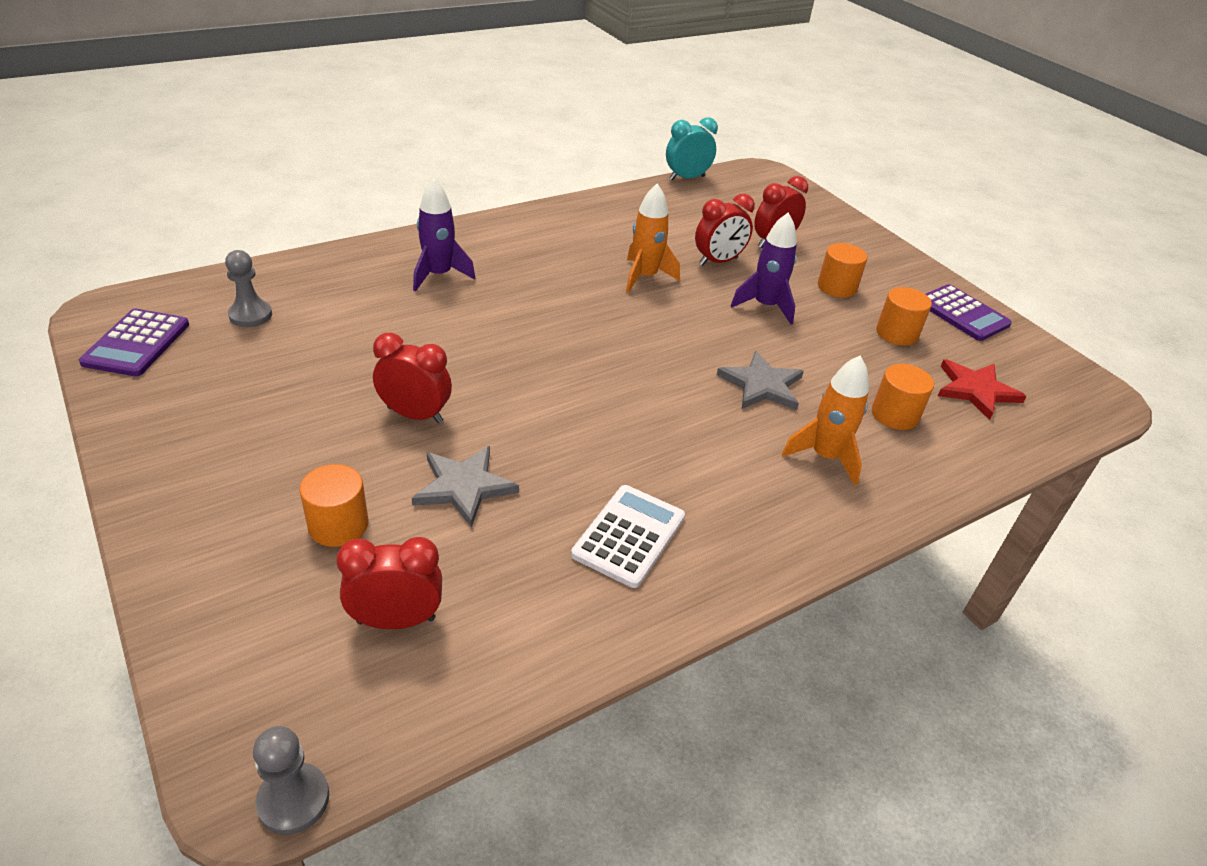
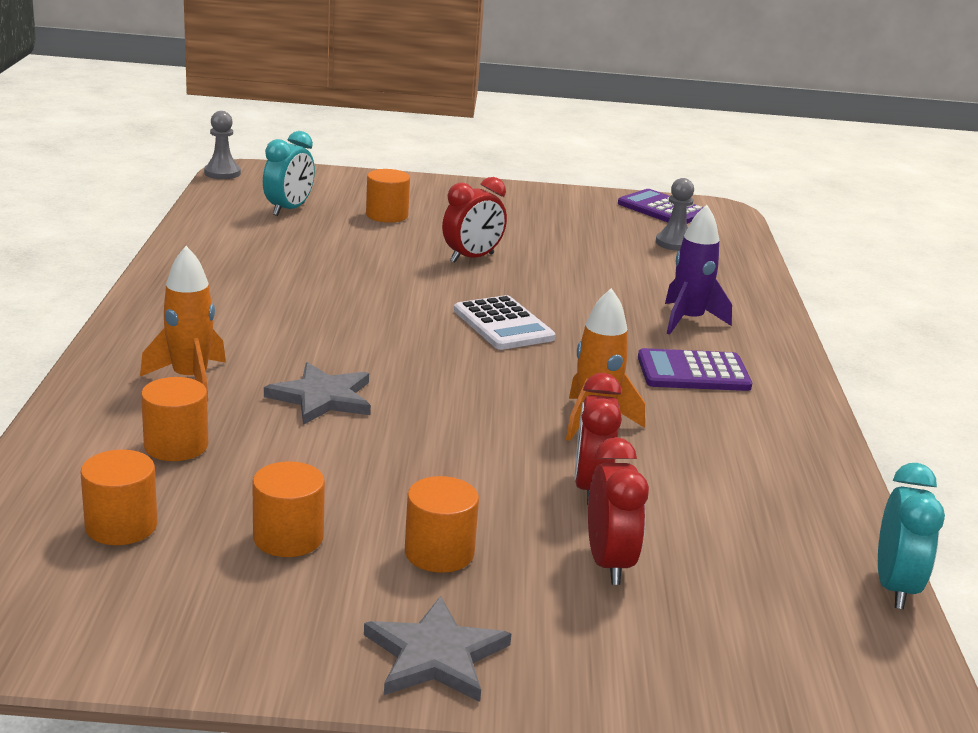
camera: 125 degrees right, 15 degrees down
red clock [336,537,442,629] -> turquoise clock [263,131,315,216]
grey star [412,446,519,528] -> grey star moved to [364,596,511,702]
white calculator [571,485,685,588] -> white calculator moved to [454,295,555,350]
purple rocket [731,213,797,324] -> none
purple calculator [926,284,1012,341] -> purple calculator moved to [638,348,752,391]
red star [938,360,1026,420] -> orange cylinder [81,450,157,545]

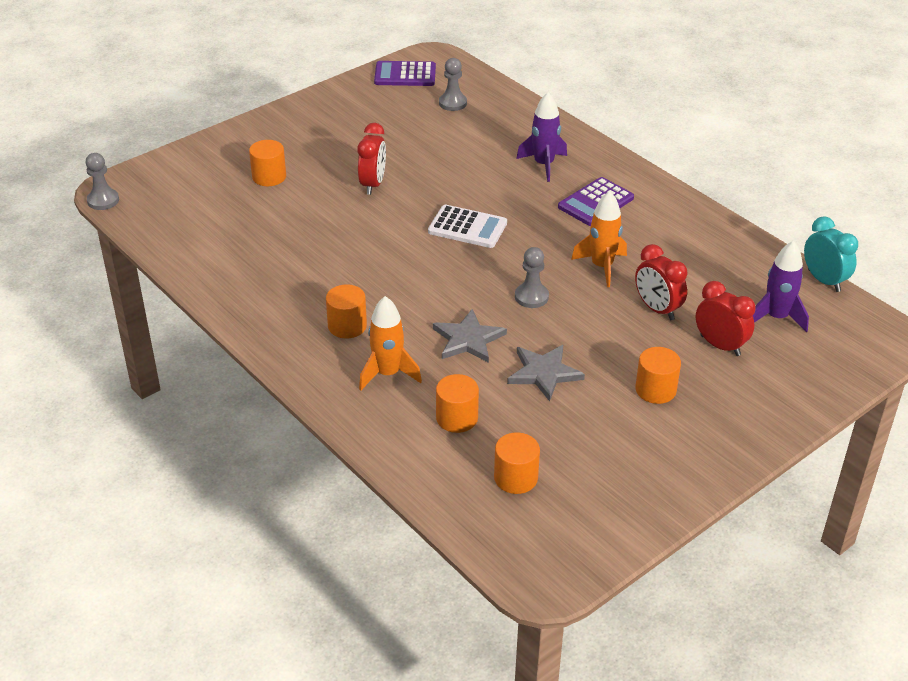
camera: 40 degrees left, 15 degrees up
orange cylinder [252,461,325,557] -> orange cylinder moved to [326,284,367,338]
turquoise clock [263,131,315,216] -> none
grey star [364,596,511,702] -> grey star moved to [507,345,585,401]
none -> grey pawn [515,247,549,308]
none -> purple rocket [753,241,809,332]

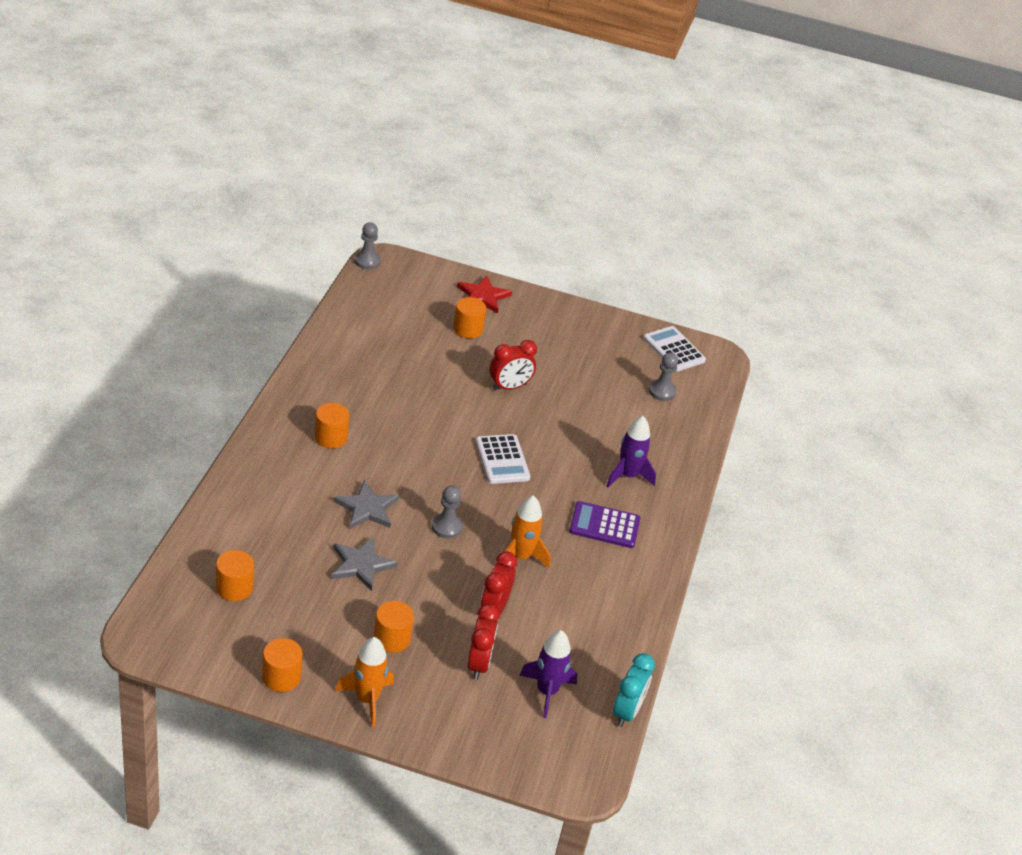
camera: 50 degrees right, 0 degrees up
orange rocket [359,296,422,390] -> orange rocket moved to [335,637,394,727]
purple calculator [374,61,436,86] -> white calculator [643,326,706,372]
orange cylinder [436,374,479,433] -> orange cylinder moved to [262,638,303,692]
none -> red star [457,276,512,314]

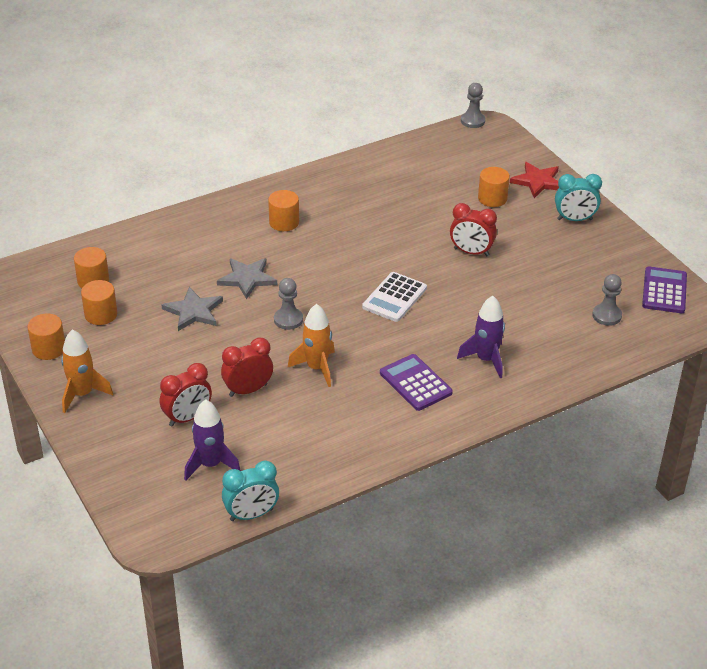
camera: 50 degrees right, 0 degrees up
orange cylinder [374,601,414,653] -> orange cylinder moved to [81,280,117,325]
white calculator [643,326,706,372] -> purple calculator [642,266,687,313]
none -> turquoise clock [555,174,602,221]

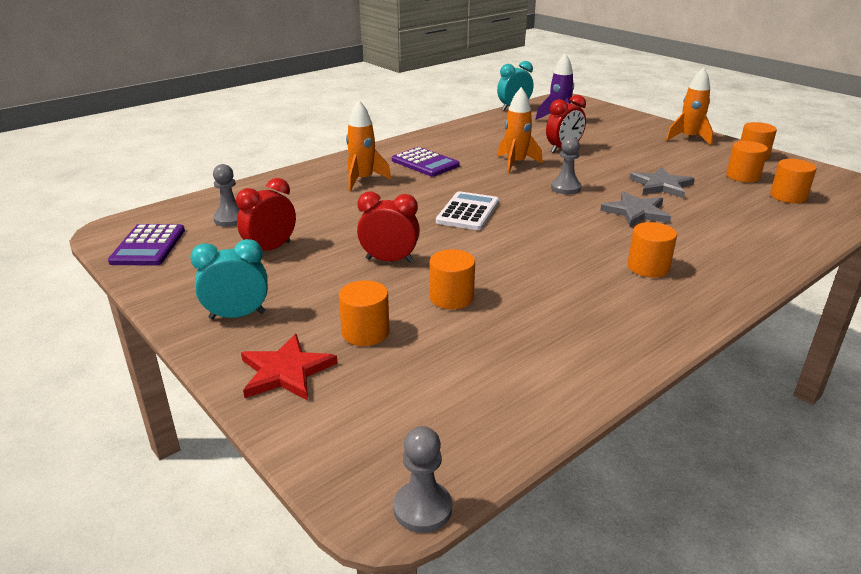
camera: 170 degrees right, 10 degrees down
red clock [160,363,212,427] -> red clock moved to [236,178,296,251]
purple rocket [457,296,505,378] -> orange rocket [346,100,392,191]
none -> orange cylinder [430,249,475,309]

